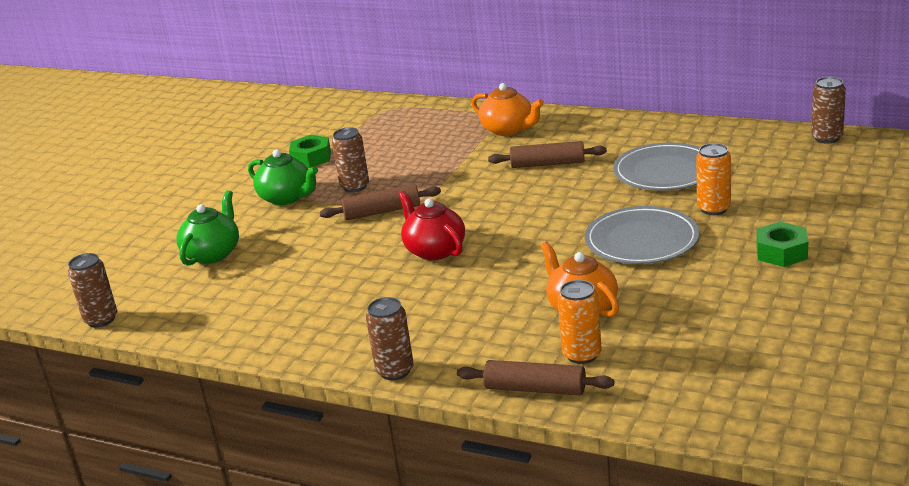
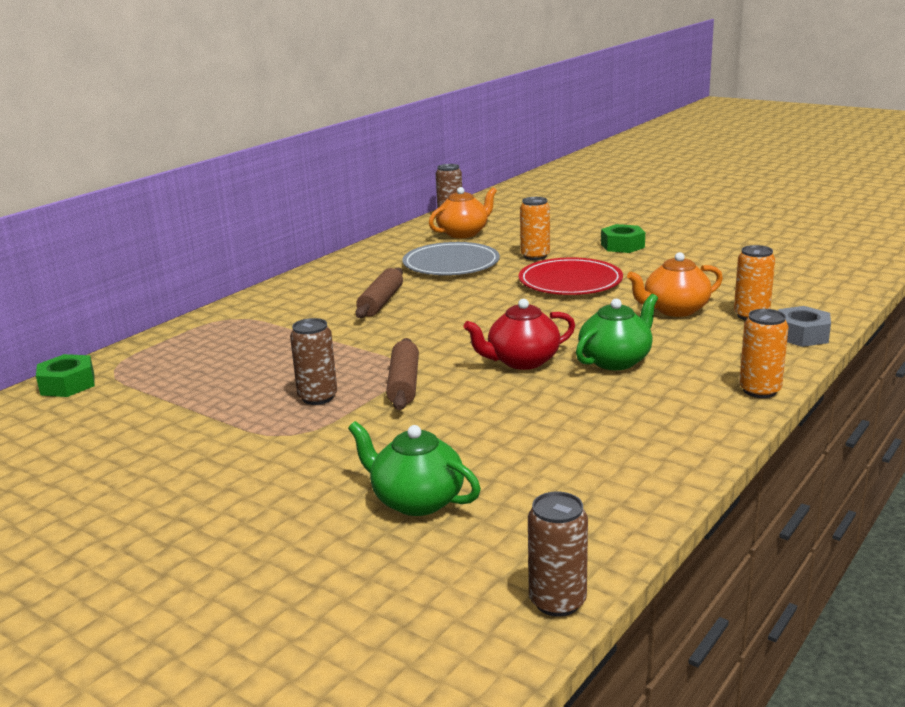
camera: 80 degrees left, 5 degrees down
green teapot [248,149,318,205] -> green teapot moved to [576,294,658,370]
green nut [289,135,331,168] -> green nut moved to [36,354,95,397]
brown can [366,297,414,380] -> orange can [739,309,789,398]
brown rolling pin [457,360,614,395] -> grey nut [778,306,831,347]
orange teapot [472,83,544,136] -> orange teapot moved to [429,187,497,238]
grey plate [585,206,700,264] -> red plate [519,257,623,295]

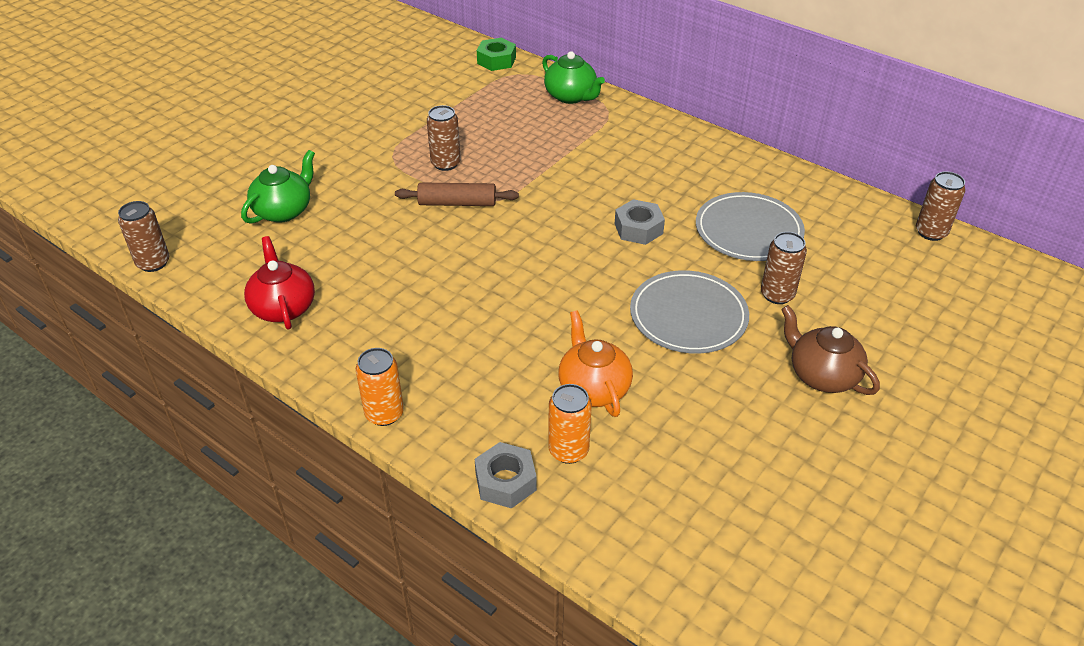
camera: 90 degrees right, 20 degrees up
brown rolling pin [355,268,403,318] -> none
orange teapot [429,187,497,238] -> none
red teapot [463,299,575,370] -> red teapot moved to [244,236,315,330]
red plate [519,257,623,295] -> grey plate [630,270,749,354]
orange can [520,197,550,260] -> brown can [761,232,807,304]
green teapot [576,294,658,370] -> green teapot moved to [542,51,605,104]
green nut [601,224,645,253] -> brown teapot [781,305,880,395]
none -> grey nut [615,199,665,245]

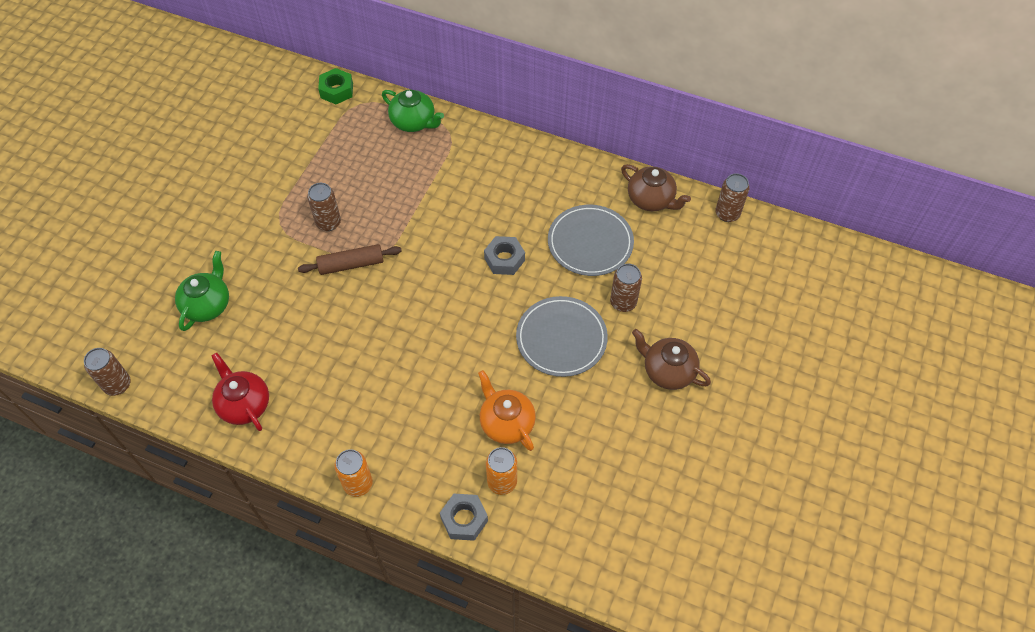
camera: 15 degrees left, 15 degrees up
none -> brown teapot [621,164,691,211]

